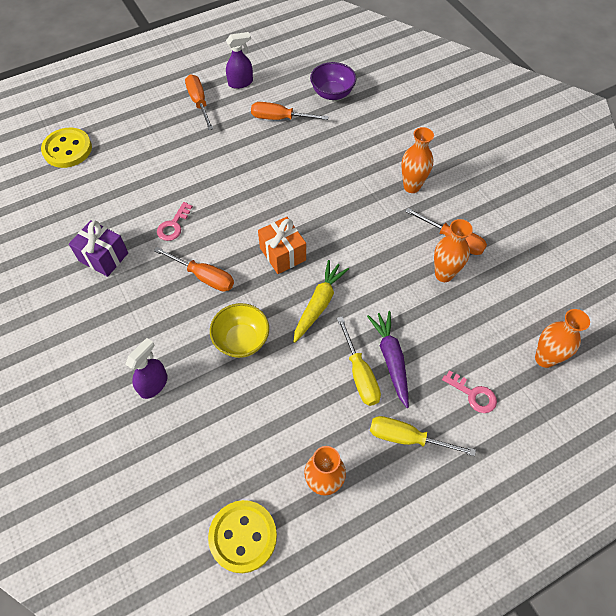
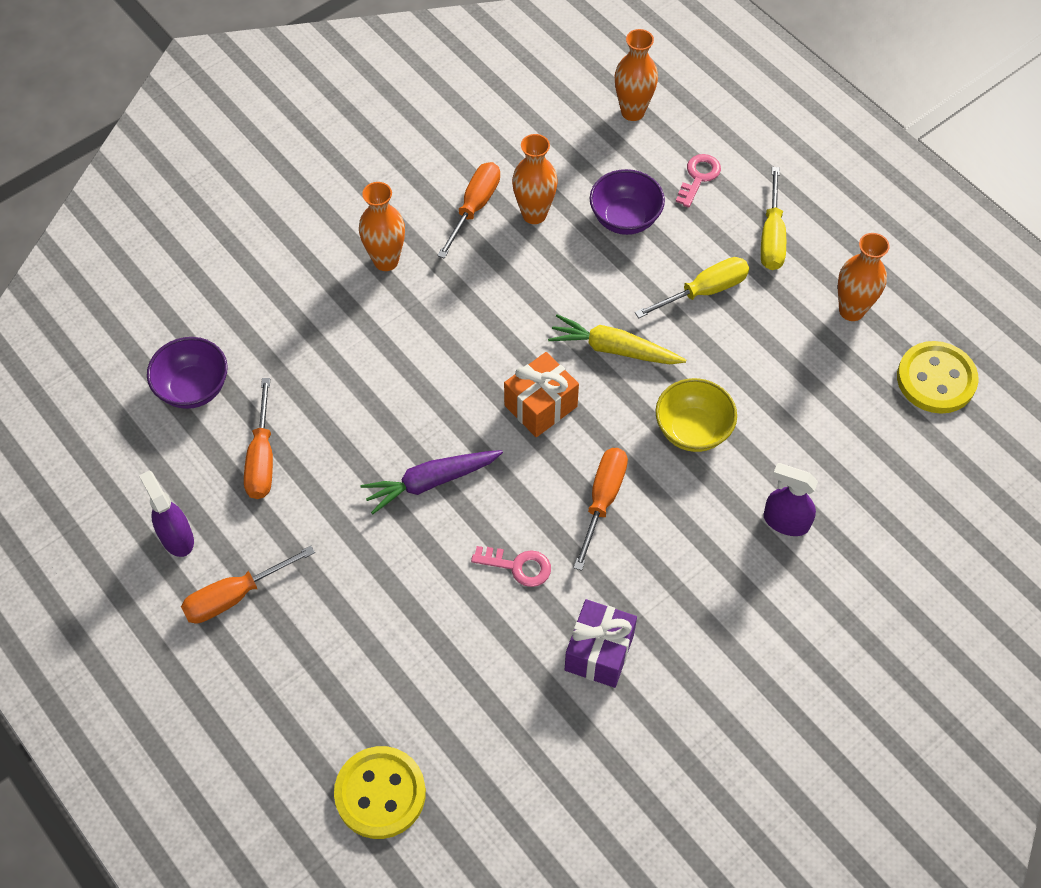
camera: 100 degrees left, 0 degrees up
purple carrot [367,311,409,408] -> purple carrot moved to [361,450,503,514]
none -> purple bowl [590,169,665,235]

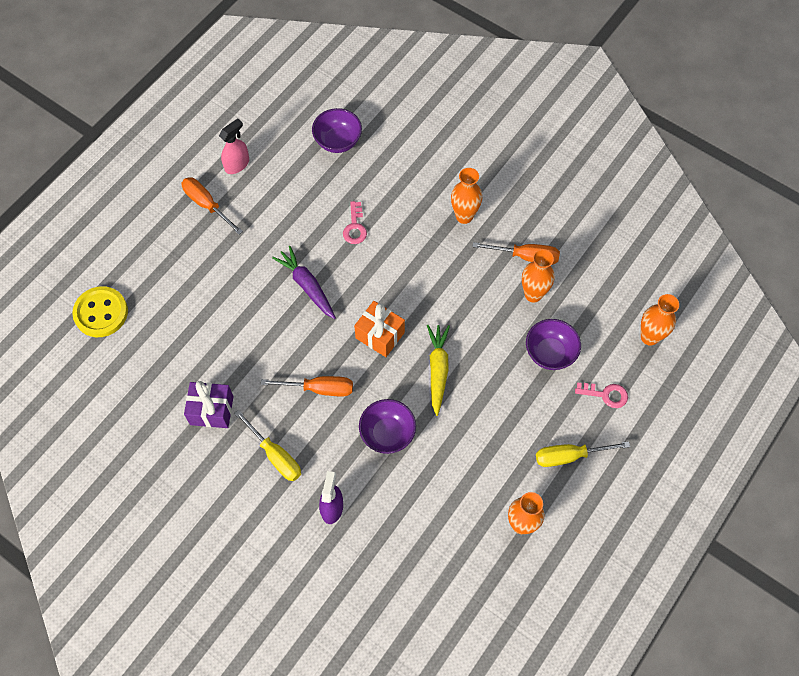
camera: 75 degrees right, 5 degrees up
purple spray bottle [139,471,194,557] -> pink spray bottle [219,118,249,174]
orange screwdriver [244,378,273,499] -> none
pink key [471,546,551,587] -> pink key moved to [343,201,367,244]
yellow screwdriver [635,257,749,318] -> yellow screwdriver moved to [234,409,301,481]
yellow bowl [655,378,737,452] -> purple bowl [359,399,416,454]
yellow button [897,341,979,414] -> none

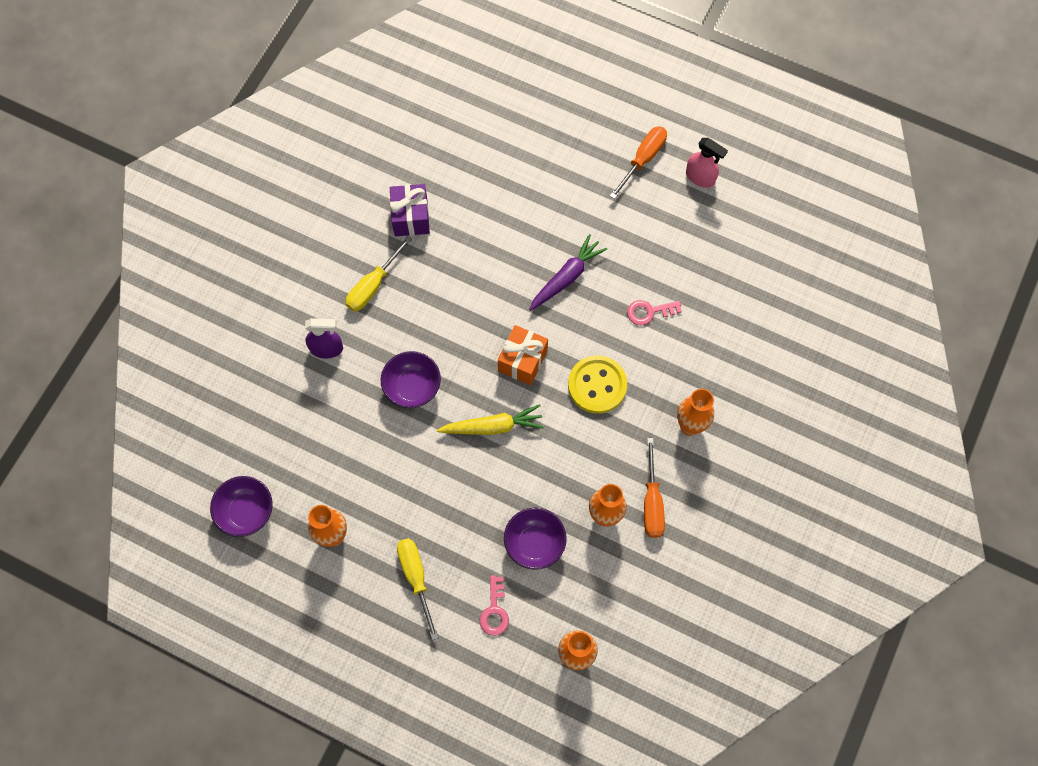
camera: 80 degrees right, 5 degrees up
yellow button [72,286,128,337] -> yellow button moved to [568,355,627,414]
orange screwdriver [261,376,353,396] -> none
purple bowl [312,108,362,153] -> purple bowl moved to [210,476,273,537]

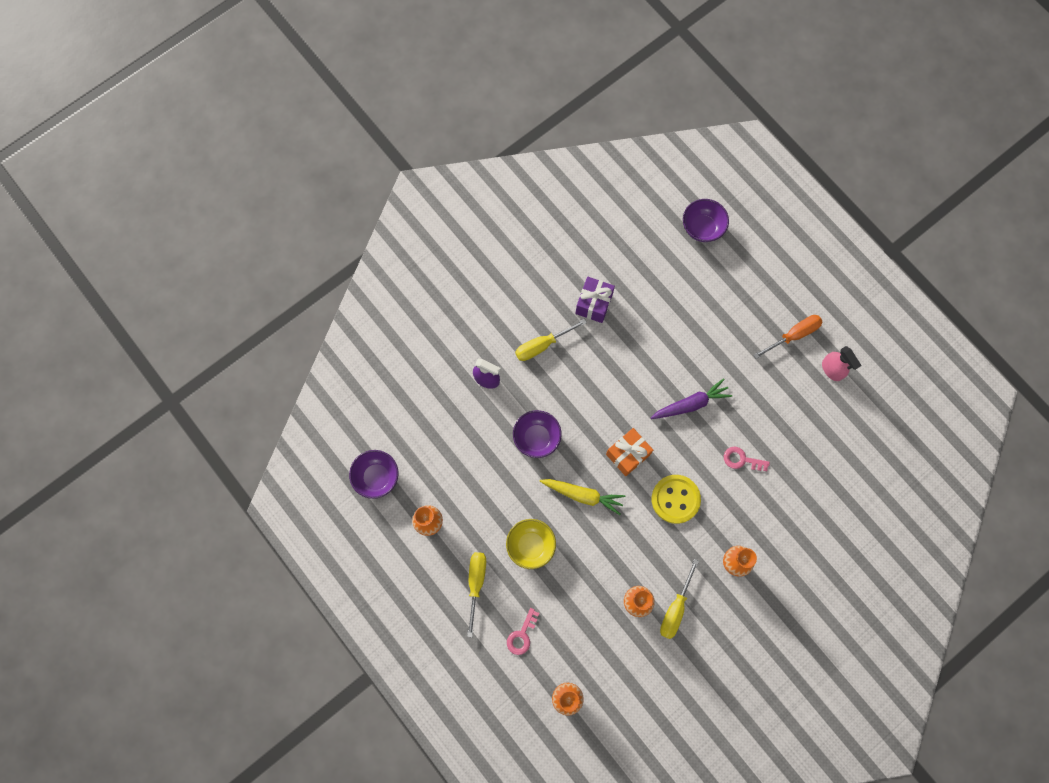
camera: 25 degrees right, 5 degrees up
purple bowl [504,508,567,570] -> purple bowl moved to [683,199,729,242]
orange screwdriver [644,438,665,538] -> yellow screwdriver [660,559,699,639]
none -> yellow bowl [506,519,556,569]

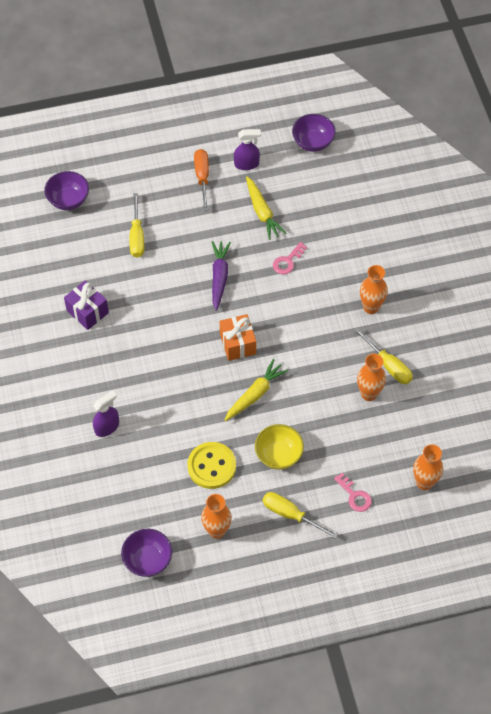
camera: 65 degrees left, 15 degrees down
purple bowl [513,410,562,458] -> purple bowl moved to [292,114,336,152]
yellow screwdriver [515,319,587,361] -> yellow screwdriver moved to [129,193,144,258]
yellow button [652,475,701,524] -> yellow button moved to [187,442,236,489]
pink spray bottle [822,346,862,381] -> purple spray bottle [234,129,261,170]
none -> yellow carrot [246,176,286,240]

